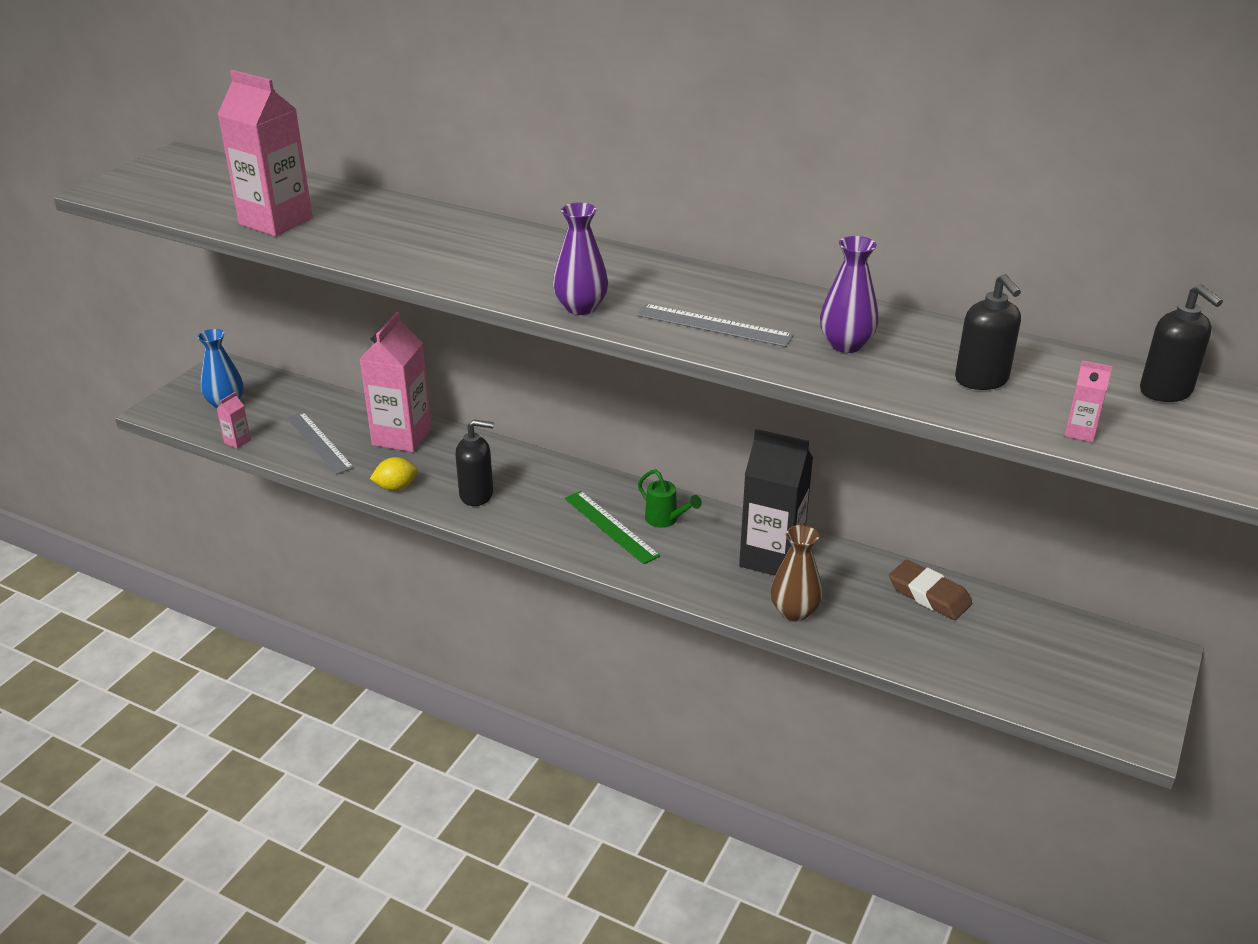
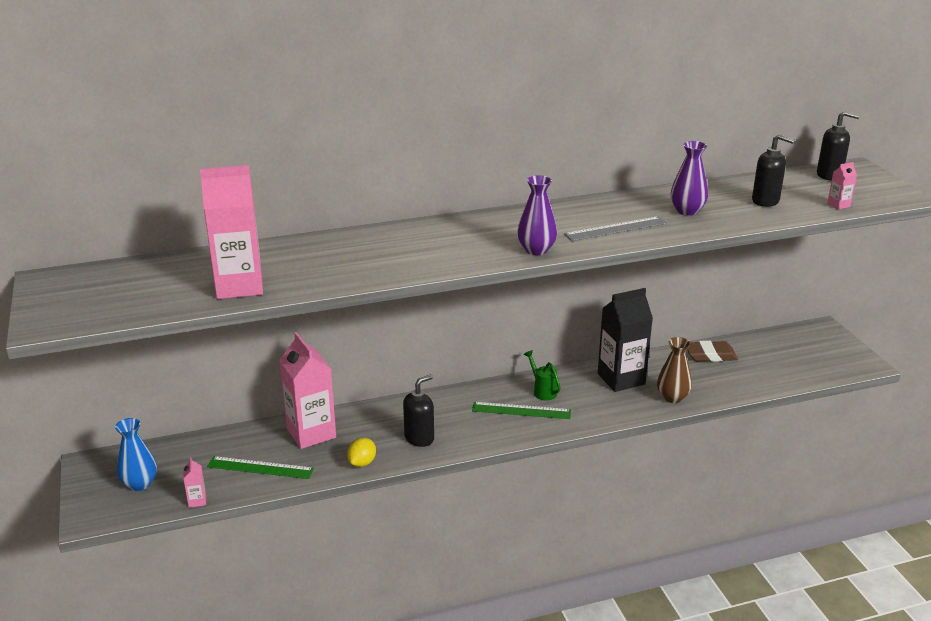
camera: 45 degrees left, 5 degrees down
grey ruler [287,412,354,475] -> green ruler [207,456,314,479]
green watering can [638,469,702,528] -> green watering can turned 120 degrees counterclockwise [524,350,560,400]

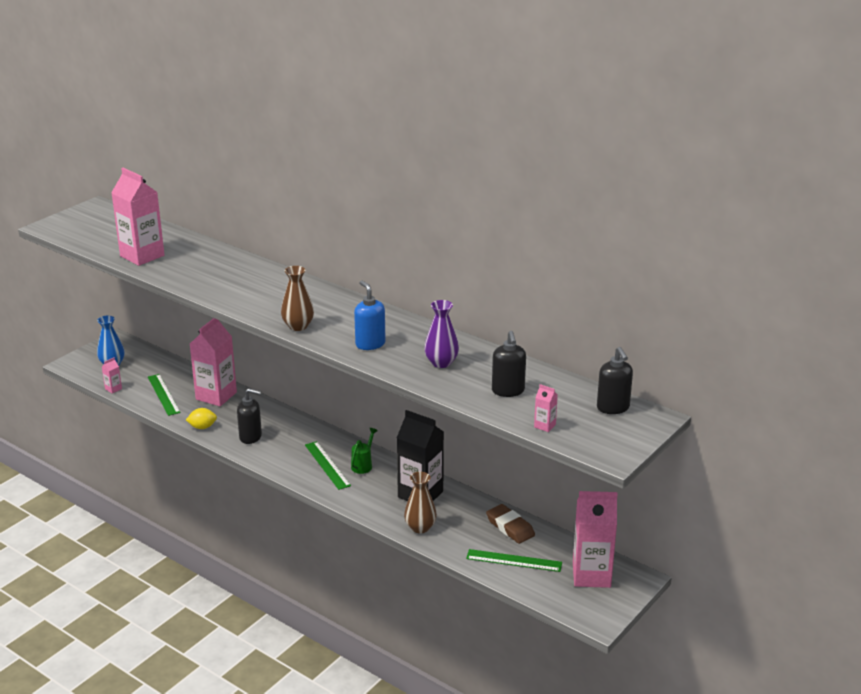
camera: 55 degrees right, 0 degrees up
purple vase [518,175,557,255] -> brown vase [281,266,314,331]
grey ruler [564,216,667,241] -> blue soap dispenser [354,281,386,350]
none -> green ruler [466,549,562,572]
none -> pink carton [573,491,618,588]

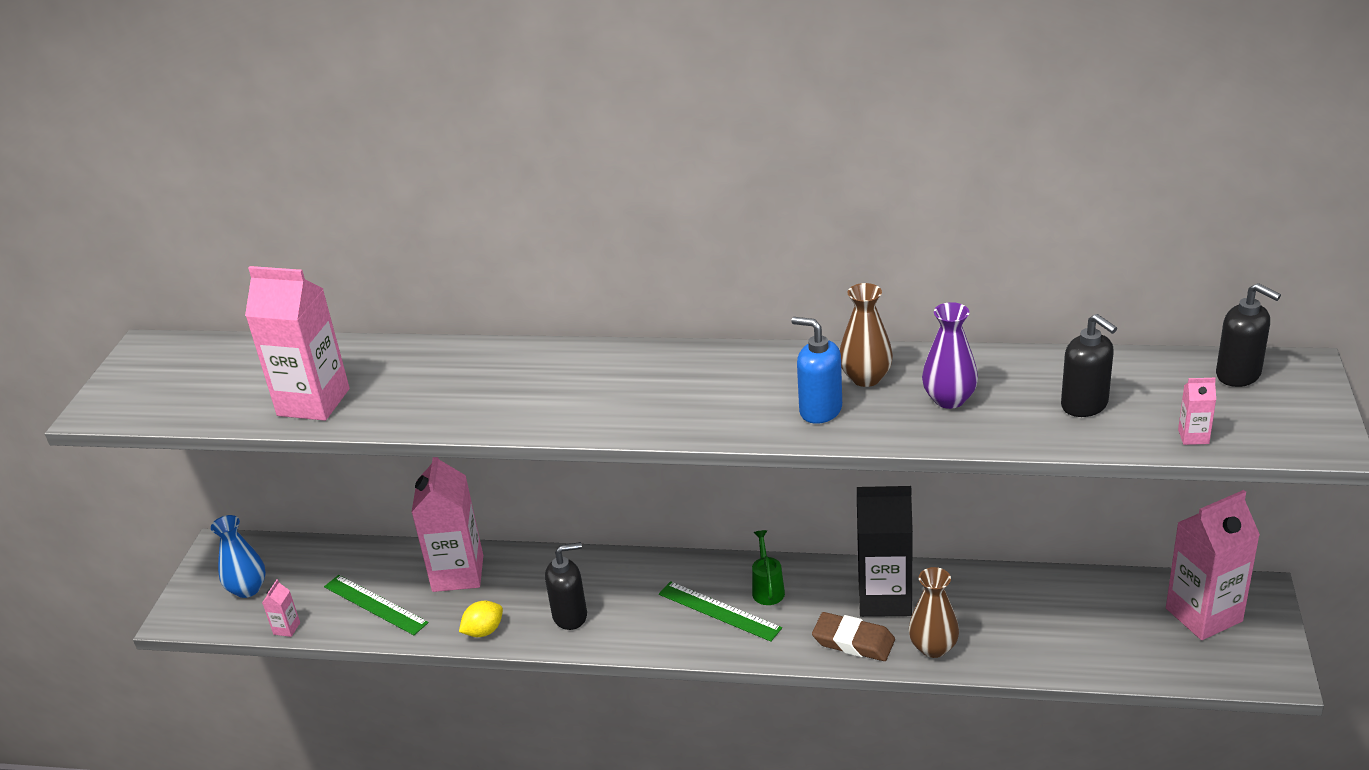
camera: 25 degrees left, 5 degrees up
brown vase [281,266,314,331] -> brown vase moved to [840,283,893,387]
green ruler [466,549,562,572] -> none
brown eraser [486,504,535,544] -> brown eraser moved to [812,612,895,661]

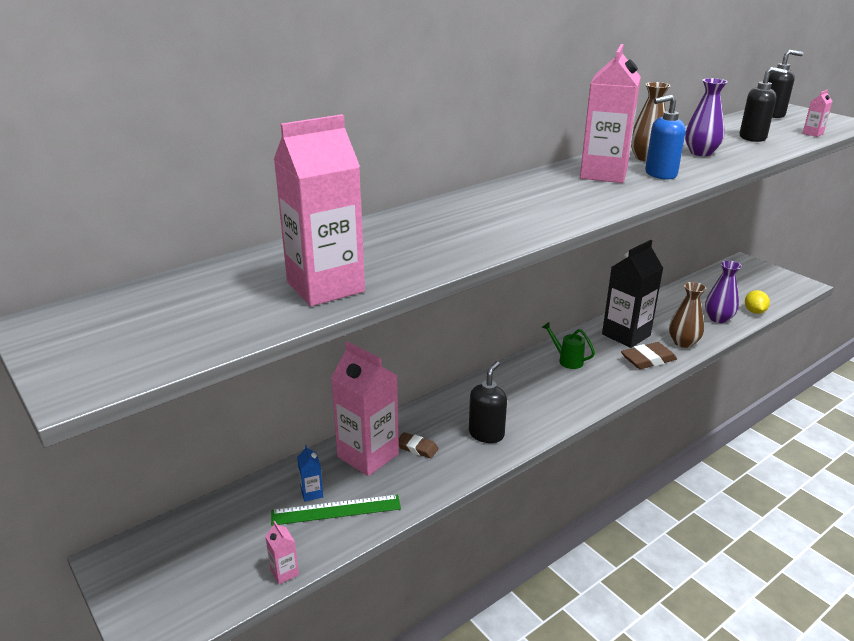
camera: 50 degrees left, 5 degrees down
blue vase [211,515,266,598] -> none
yellow lemon [459,601,503,637] -> yellow lemon moved to [745,290,770,314]
green ruler [659,581,782,642] -> none
pink carton [1166,490,1260,640] -> pink carton moved to [580,44,641,183]
none -> blue carton [297,445,323,502]
none -> brown eraser [399,432,439,458]
none -> purple vase [705,261,742,323]

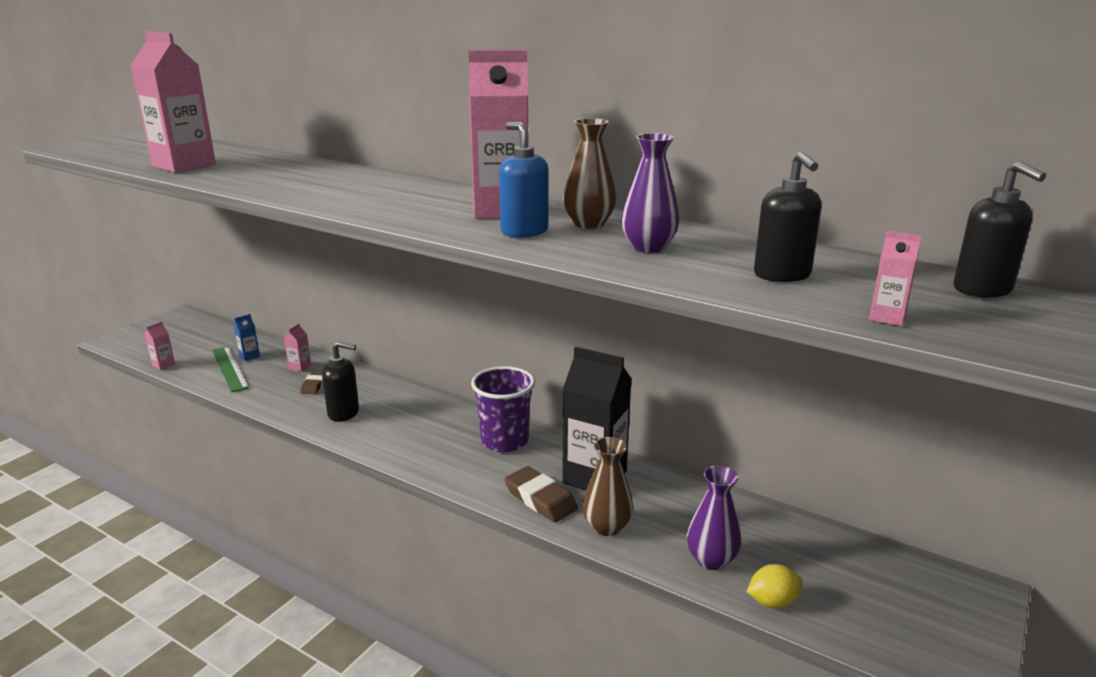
camera: 70 degrees right, 5 degrees down
pink carton [331,341,399,476] -> pink carton [284,323,311,372], size x0.41
green watering can [542,321,595,369] -> purple cup [471,366,535,452]

